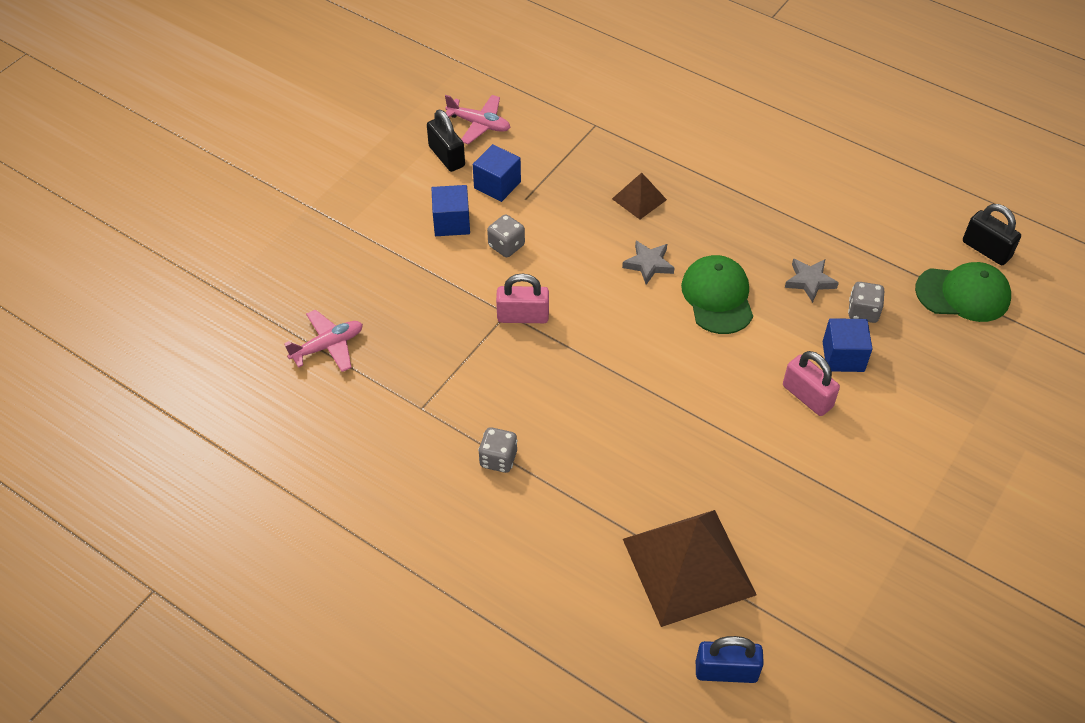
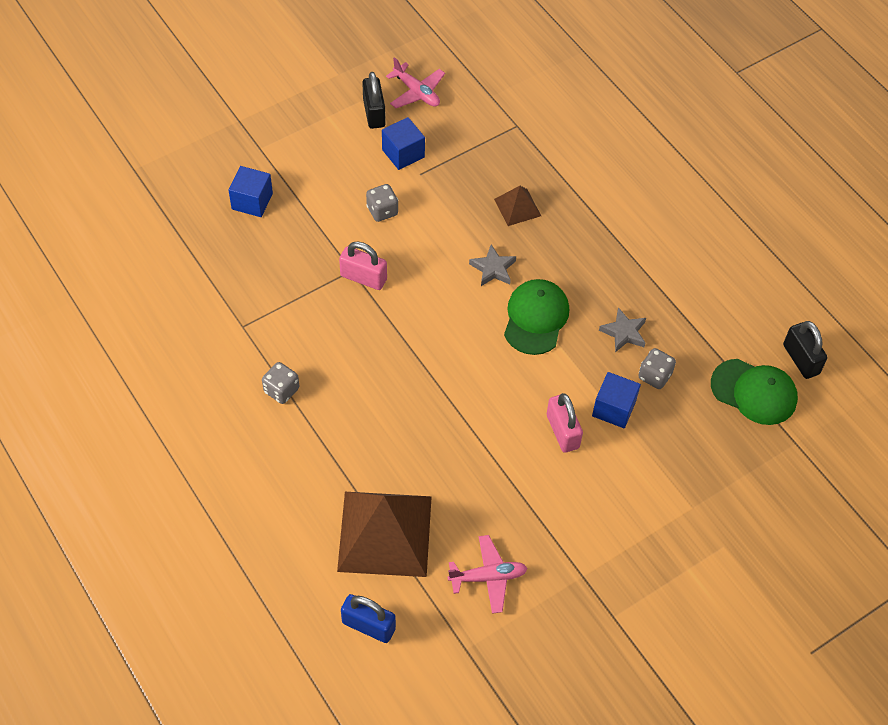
camera: 20 degrees right, 5 degrees up
pink plane [284,310,363,372] -> pink plane moved to [448,535,528,614]
blue cube [431,185,470,236] -> blue cube moved to [228,166,273,217]

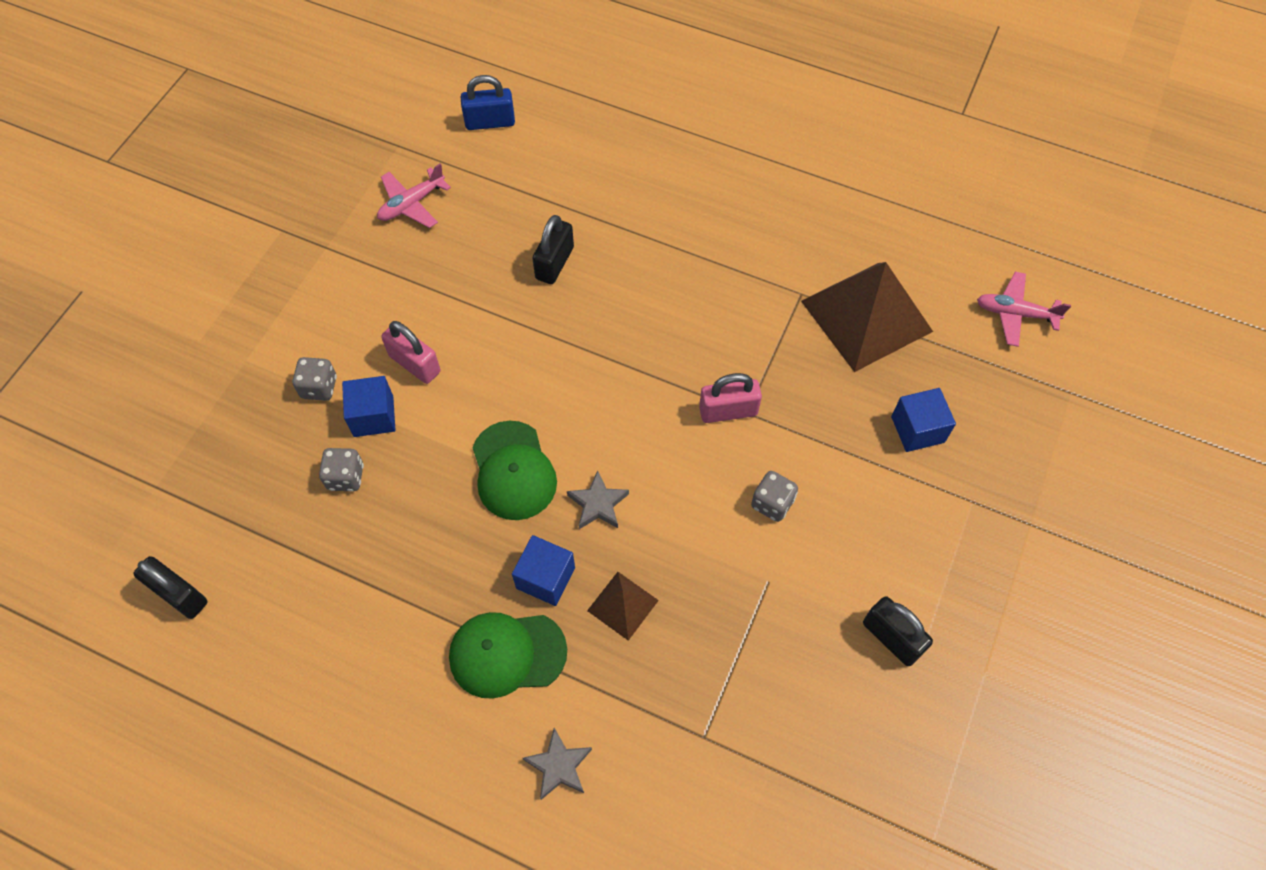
camera: 150 degrees right, 5 degrees up
grey dice [262,362,299,404] -> grey dice moved to [292,357,337,401]
brown pyramid [337,492,432,577] -> brown pyramid moved to [801,262,933,372]
blue cube [382,117,425,170] -> blue cube moved to [512,535,575,606]
pink plane [386,57,445,108] -> pink plane moved to [977,272,1071,347]
grey star [599,307,646,353] -> grey star moved to [523,728,592,800]
green cap [711,359,798,425] -> green cap moved to [449,612,567,699]
none -> black padlock [532,215,574,284]

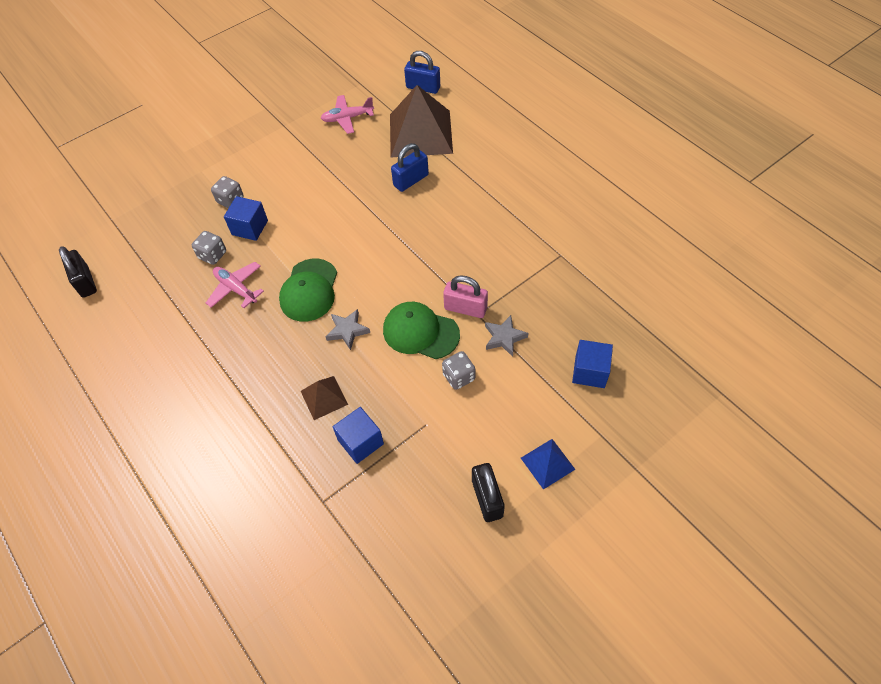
camera: 30 degrees right, 5 degrees down
pink padlock [381,321,441,384] -> none
green cap [449,612,567,699] -> green cap moved to [383,302,460,359]
blue cube [512,535,575,606] -> blue cube moved to [333,407,384,464]
grey star [523,728,592,800] -> grey star moved to [485,315,529,357]
black padlock [532,215,574,284] -> blue padlock [391,143,429,192]
brown pyramid [801,262,933,372] -> brown pyramid moved to [390,85,453,157]
pink plane [977,272,1071,347] -> pink plane moved to [206,262,264,308]
none -> blue pyramid [521,439,575,490]

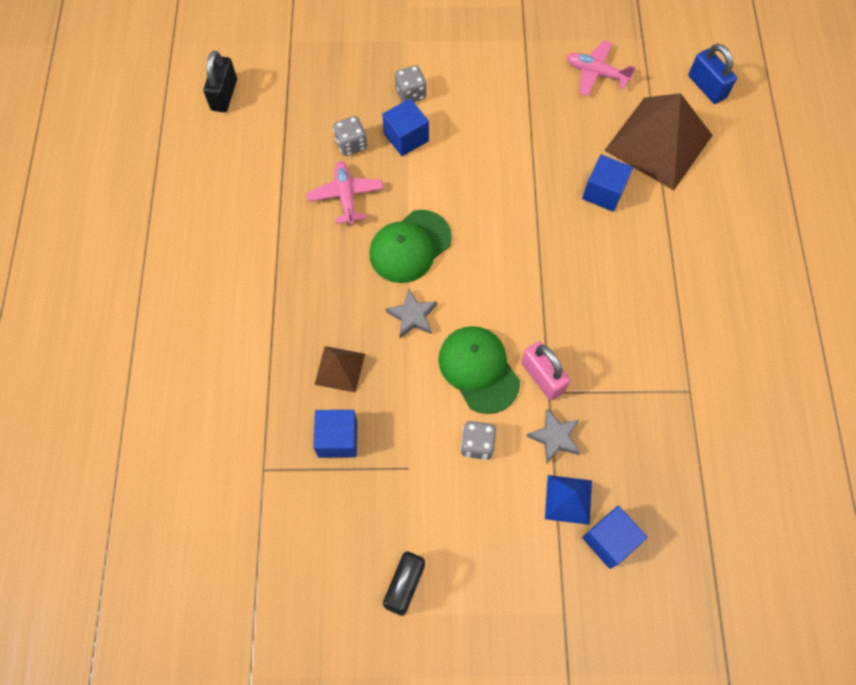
camera: 35 degrees right, 10 degrees up
blue padlock [391,143,429,192] -> blue cube [582,154,633,212]
blue pyramid [521,439,575,490] -> blue pyramid moved to [545,475,592,525]

